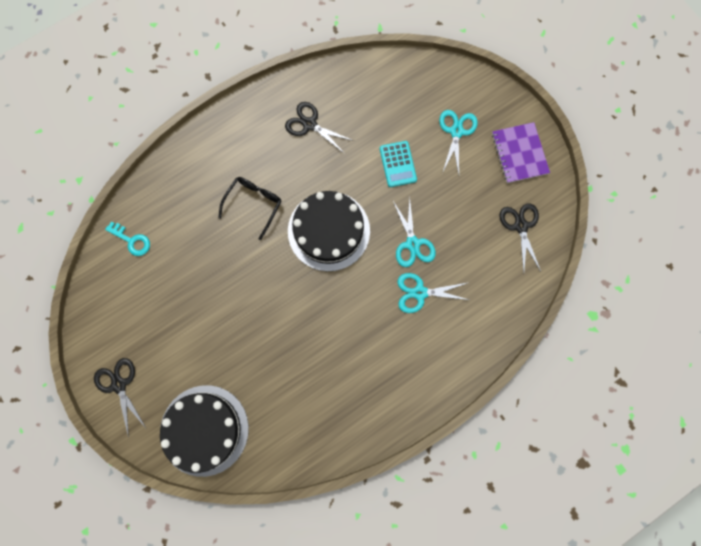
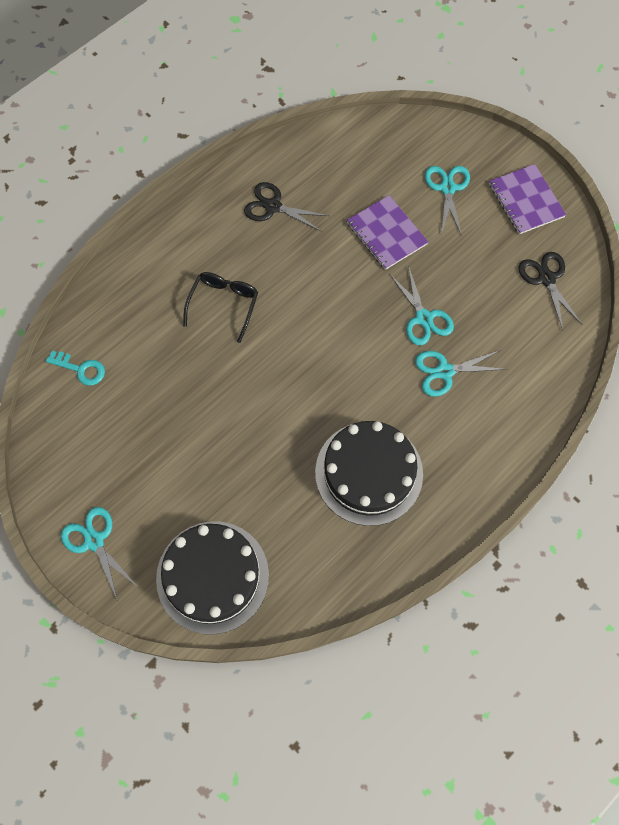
camera: 10 degrees left, 10 degrees down
black scissors [94,358,146,437] -> turquoise scissors [61,507,139,601]
black cake [288,191,370,271] -> black cake moved to [315,421,423,526]
turquoise calculator [380,141,417,187] -> purple notebook [347,195,428,270]

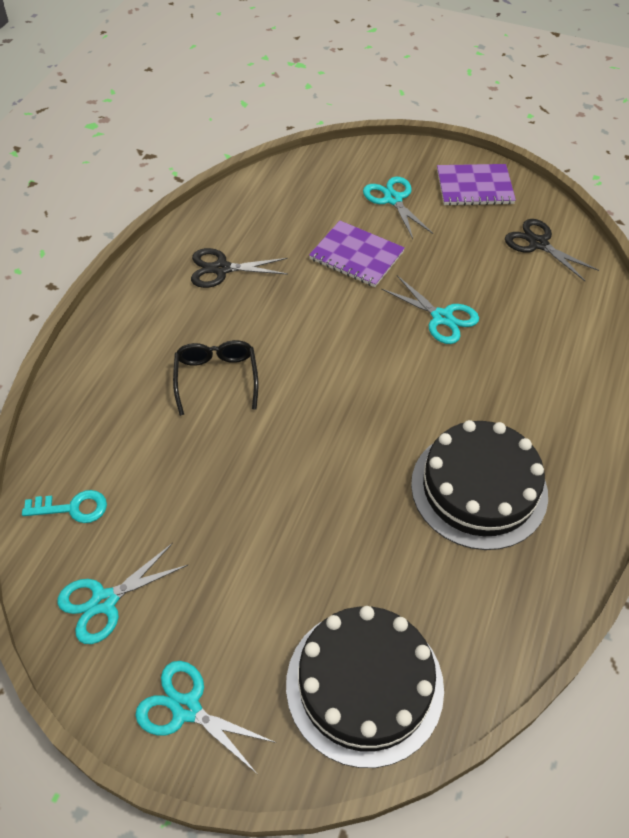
camera: 25 degrees left, 15 degrees down
turquoise scissors [415,350,507,397] -> turquoise scissors moved to [57,543,188,644]
purple notebook [489,164,566,234] -> purple notebook turned 45 degrees counterclockwise [437,164,516,206]

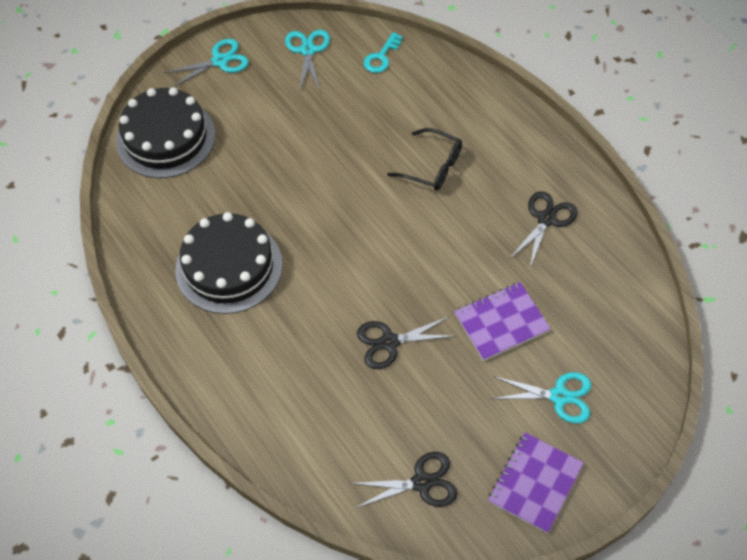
camera: 125 degrees right, 5 degrees up
turquoise scissors [381,275,479,344] -> black scissors [357,316,455,369]

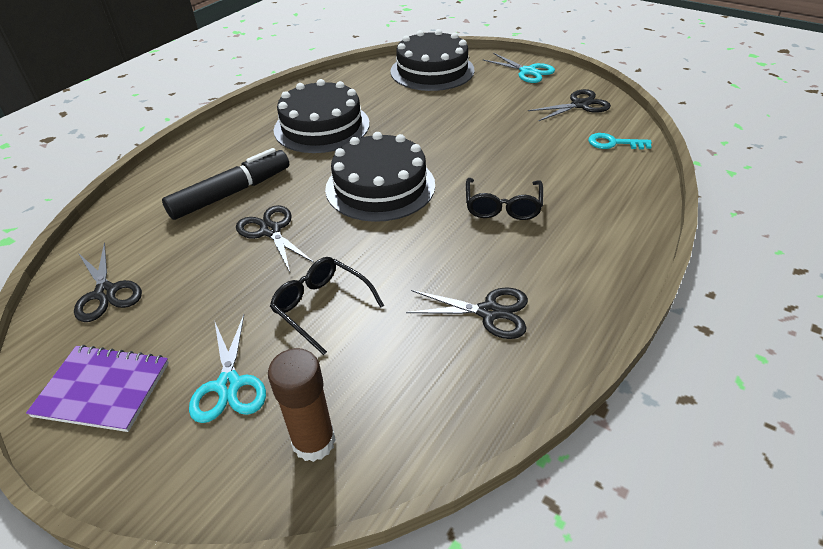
camera: 70 degrees right, 15 degrees down
turquoise scissors [285,30,330,92] -> black scissors [528,89,611,121]
purple notebook [454,282,551,361] -> black glasses [270,257,384,355]
none -> black marker [162,148,289,220]
none -> brown glue stick [268,348,336,462]
none -> black cake [325,132,435,222]

